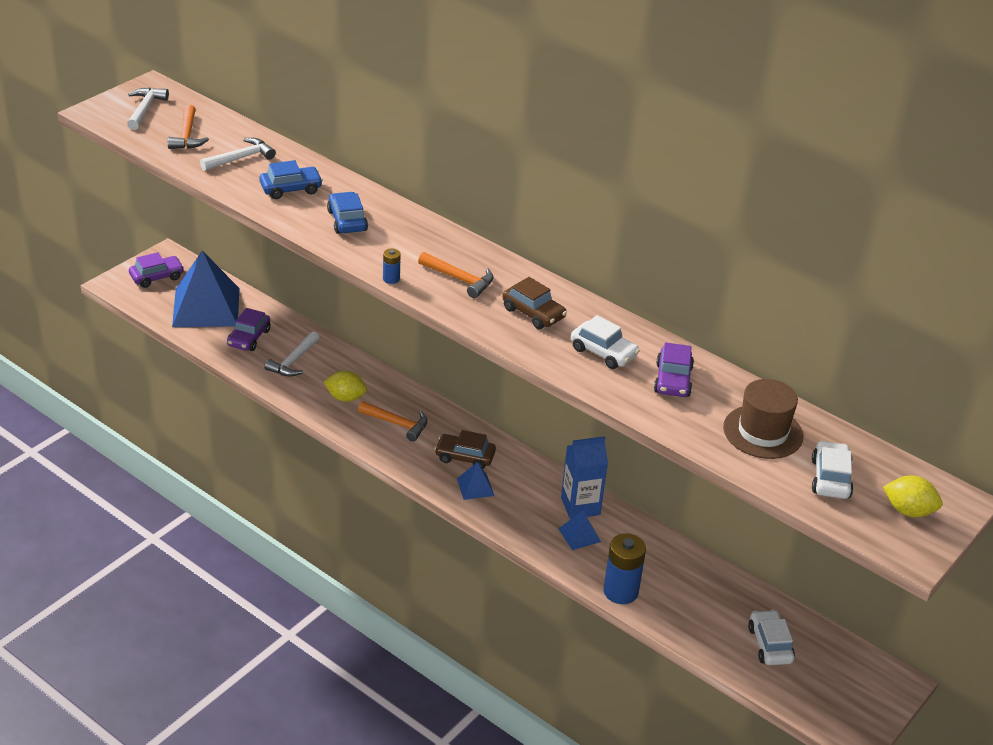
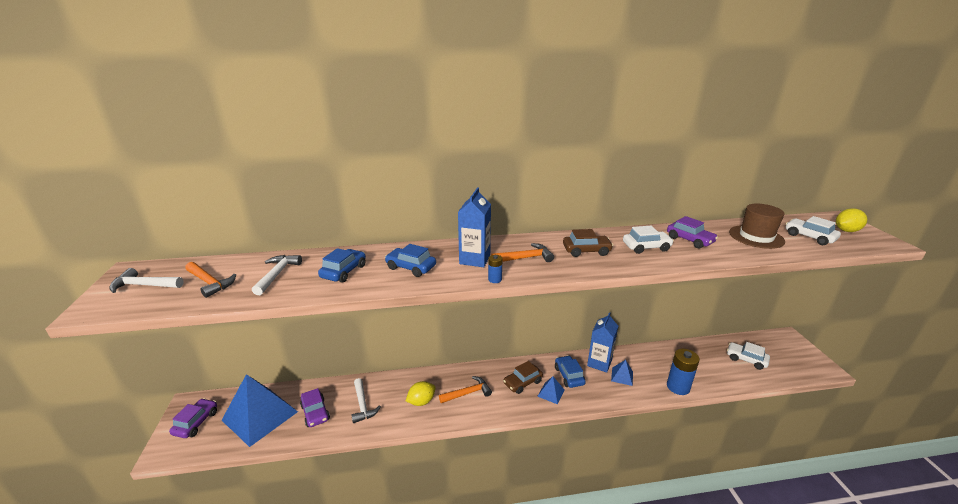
camera: 45 degrees left, 10 degrees down
white hammer [127,87,169,130] -> white hammer turned 45 degrees counterclockwise [109,268,184,293]
none -> blue carton [458,187,491,267]
none -> blue car [555,355,586,388]

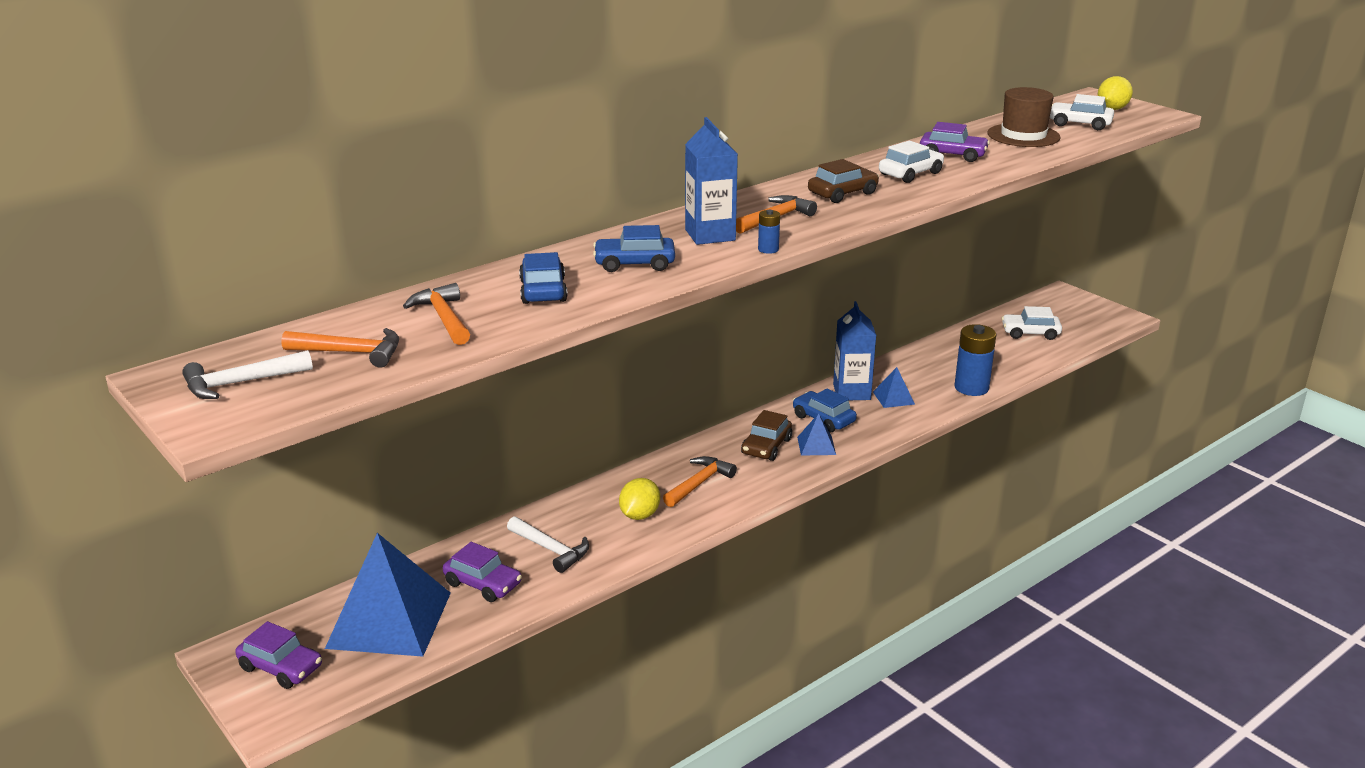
camera: 30 degrees left, 0 degrees up
purple car [169,398,217,438] -> purple car turned 135 degrees clockwise [235,621,322,689]
white hammer [252,255,302,295] -> orange hammer [403,283,470,345]

